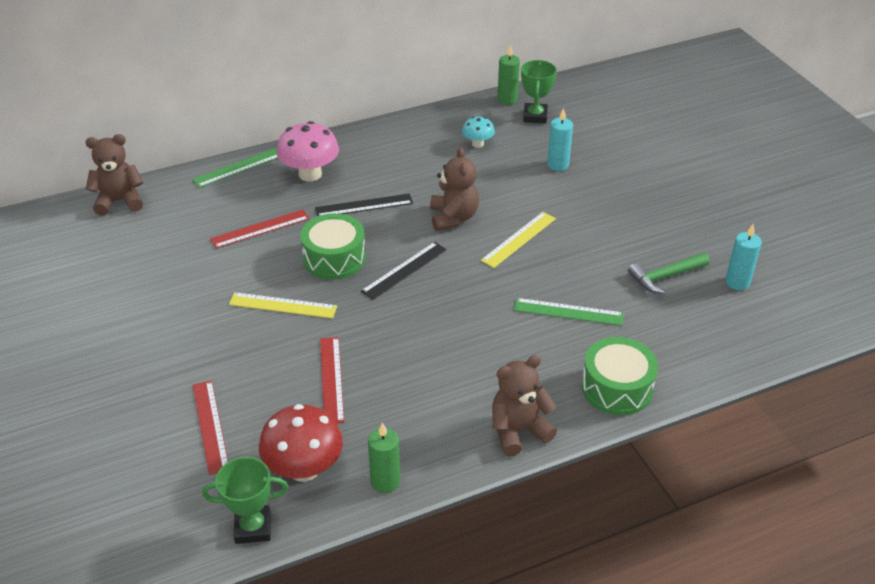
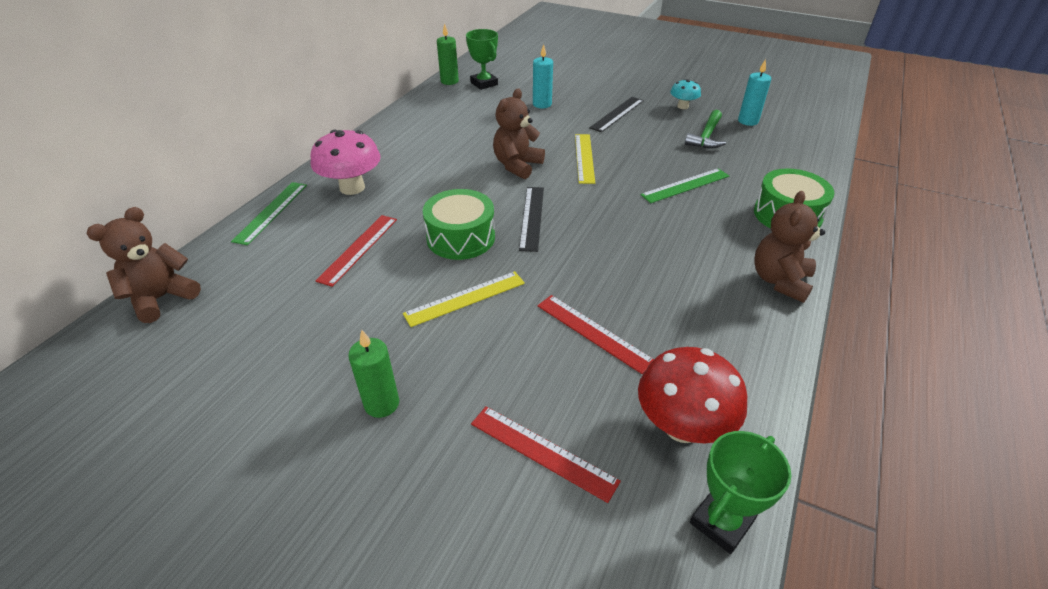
camera: 40 degrees left, 0 degrees up
black ruler [315,193,413,216] -> black ruler moved to [589,97,644,132]
green candle [368,423,400,493] -> green candle moved to [348,330,399,418]
brown teddy bear [430,147,479,231] -> brown teddy bear turned 105 degrees counterclockwise [493,88,545,179]
turquoise mushroom [462,117,495,148] -> turquoise mushroom moved to [670,79,701,109]

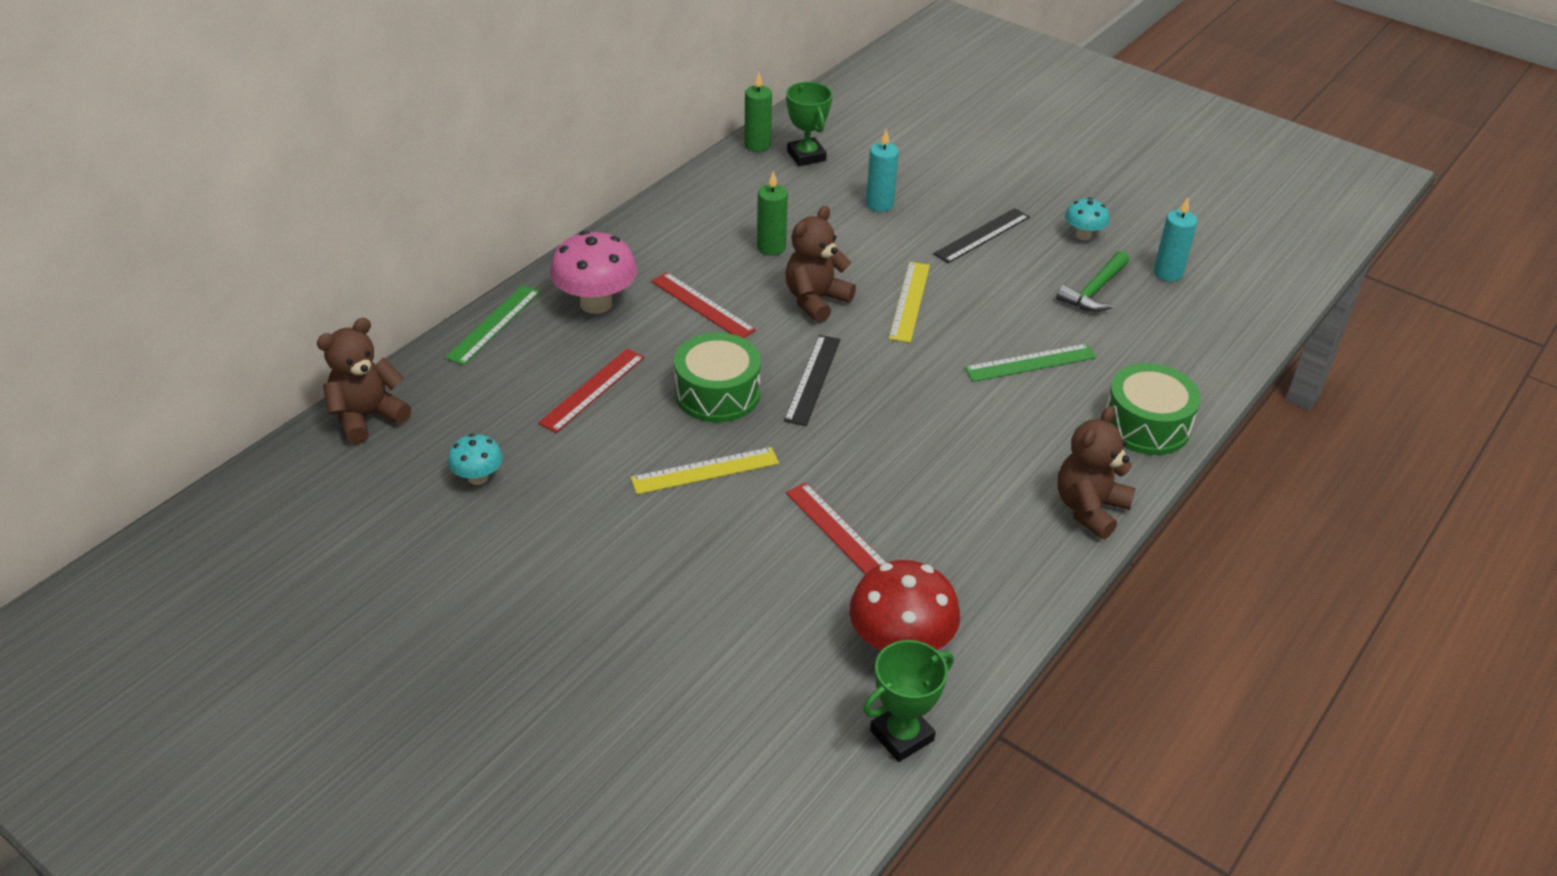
camera: 10 degrees right, 0 degrees up
green candle [348,330,399,418] -> green candle moved to [757,171,788,256]
red ruler [471,406,621,503] -> red ruler moved to [651,272,756,338]
none -> turquoise mushroom [448,434,503,485]

